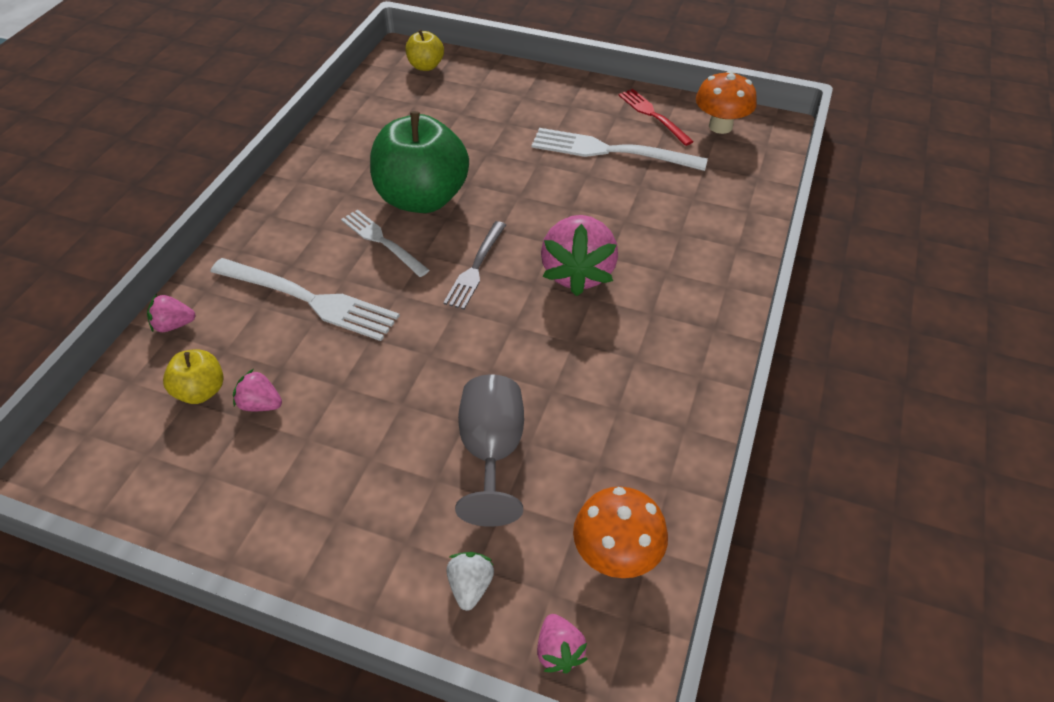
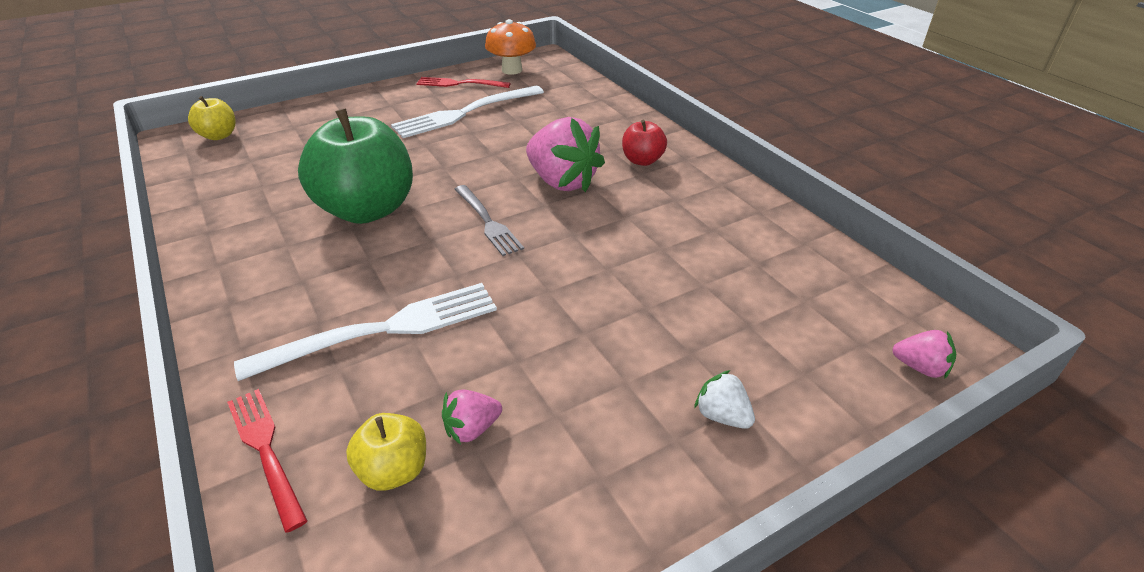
camera: 50 degrees left, 10 degrees down
pink strawberry [147,294,196,332] -> red fork [227,389,307,533]
white fork [341,210,430,277] -> none
white strawberry [446,552,494,611] -> white strawberry moved to [694,370,755,429]
grey goblet [455,375,524,527] -> none
orange mushroom [573,487,668,578] -> none
none -> red apple [622,120,667,166]

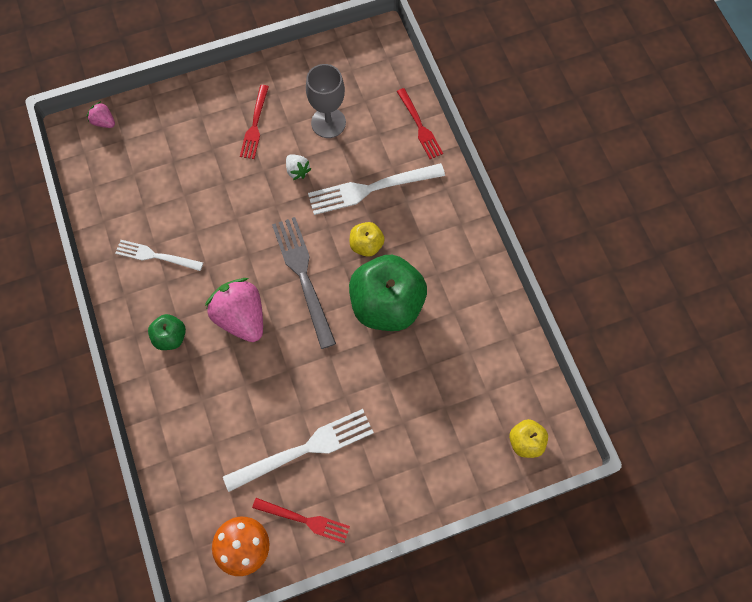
camera: 170 degrees left, 30 degrees up
yellow apple [346,413,426,491] -> yellow apple moved to [350,222,385,257]
pink strawberry [442,390,502,445] -> grey goblet [306,64,346,138]
grey fork [455,185,524,256] -> grey fork [272,217,336,349], size x1.60
red apple [622,120,667,166] -> green apple [148,314,186,350]
white strawberry [694,370,755,429] -> white strawberry moved to [286,154,311,180]
none -> white fork [115,240,203,271]
none -> red fork [240,85,269,159]

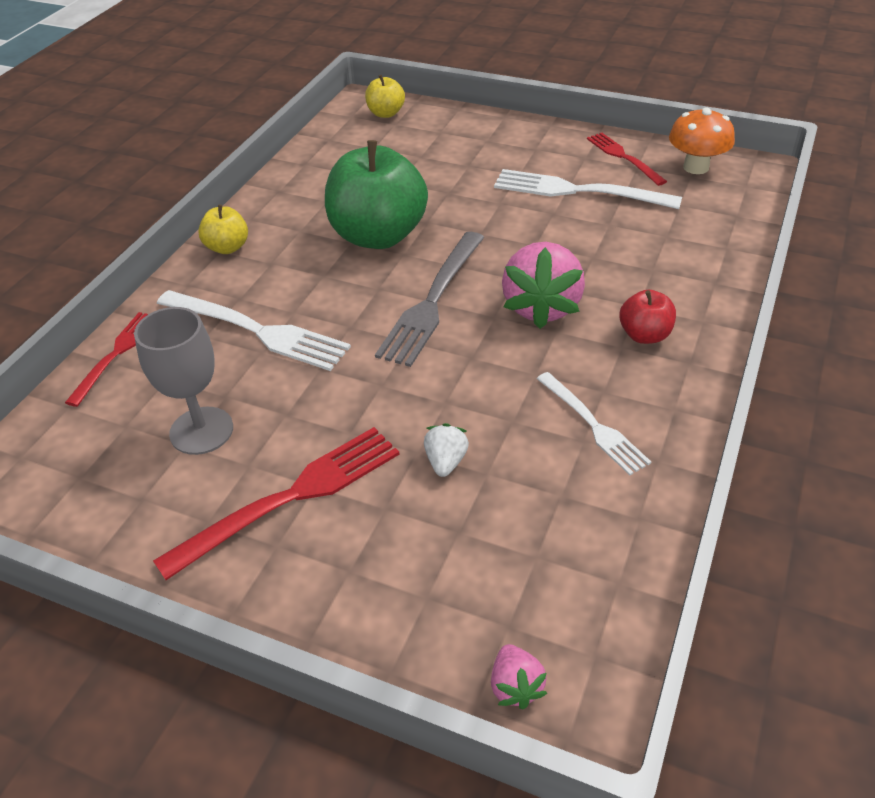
camera: 135 degrees left, 25 degrees down
green apple [148,314,186,350] -> red apple [619,290,676,344]
red fork [240,85,269,159] -> red fork [153,427,400,580], size x1.60
white strawberry [286,154,311,180] -> white strawberry moved to [424,423,469,477]
yellow apple [350,222,385,257] -> yellow apple moved to [198,205,248,254]

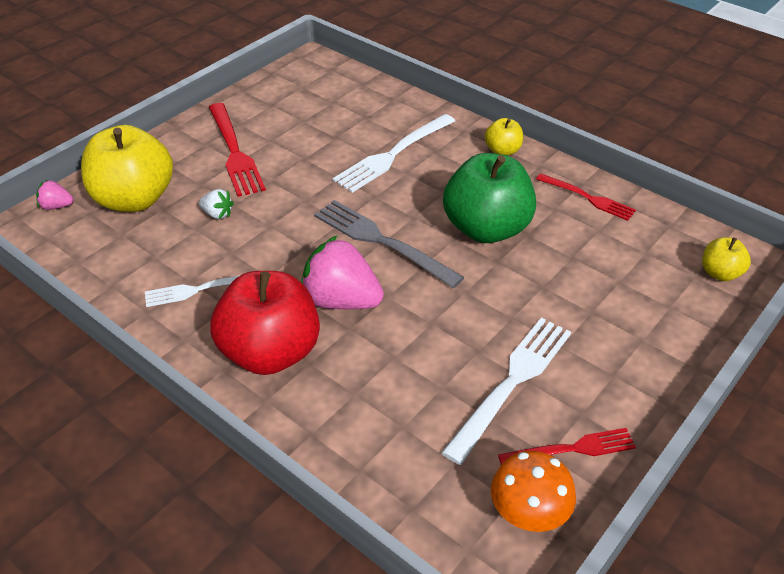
camera: 105 degrees right, 0 degrees up
red fork [65,312,148,407] -> red fork moved to [536,173,636,221]
grey goblet [134,307,233,455] -> none
red apple [619,290,676,344] -> red apple [210,271,320,375], size x2.12
none -> yellow apple [81,125,173,212]

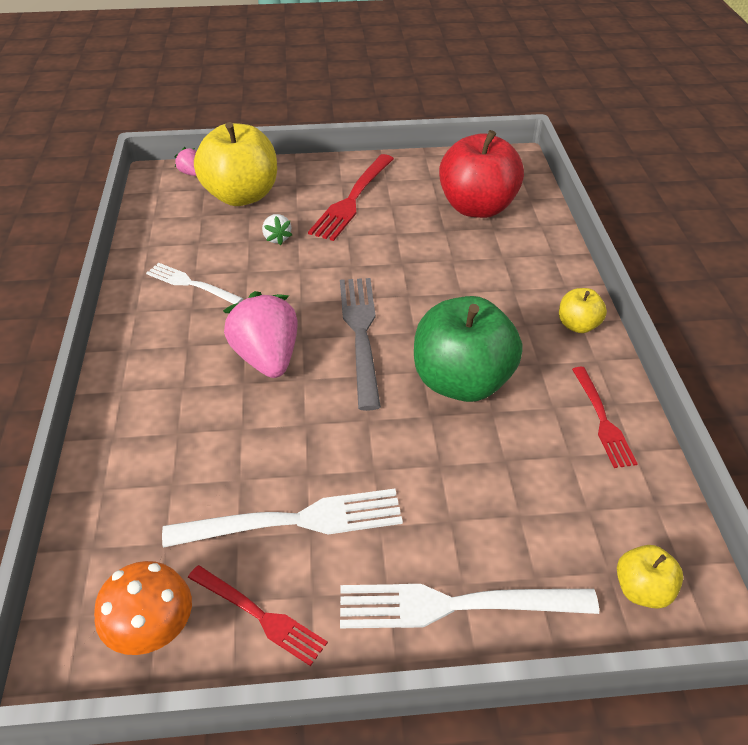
camera: 45 degrees right, 0 degrees up
red apple [210,271,320,375] -> red apple moved to [439,130,524,218]
white fork [332,114,455,193] -> white fork moved to [340,584,599,628]

